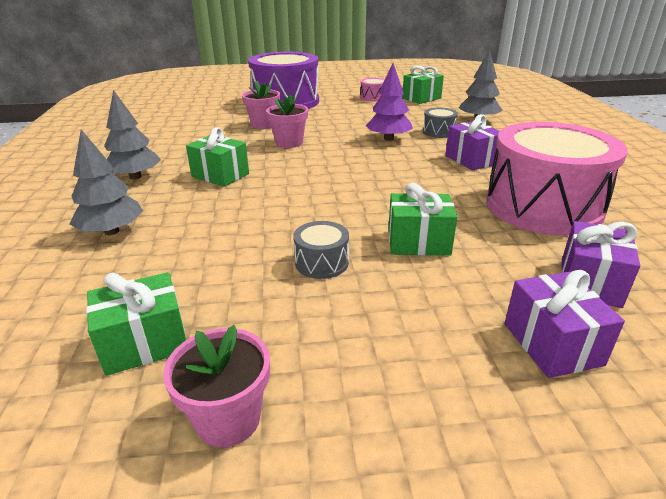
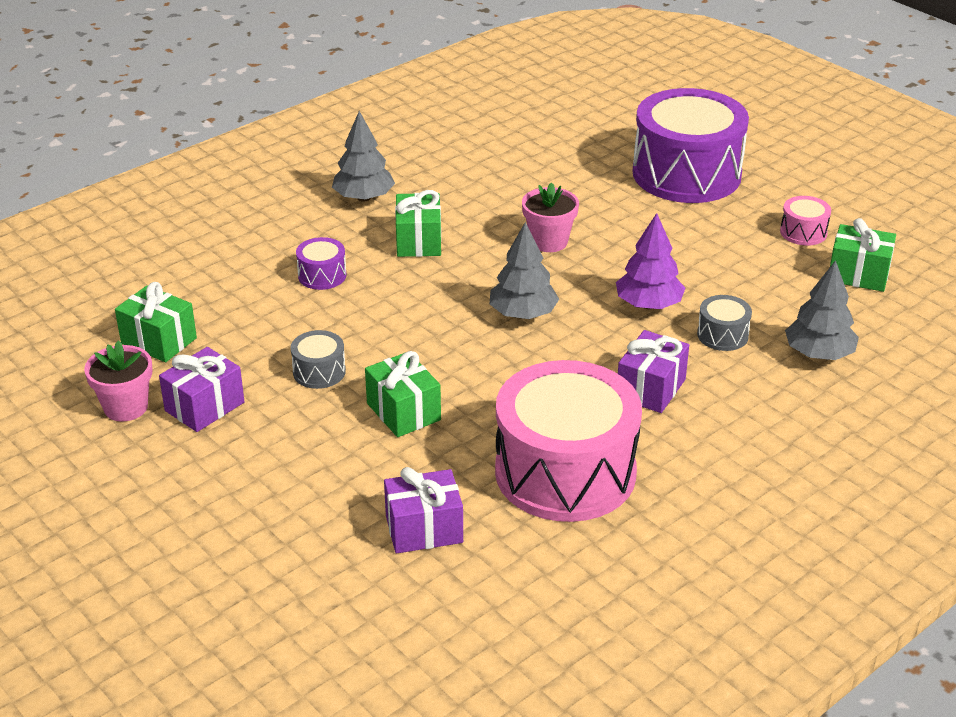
camera: 55 degrees right, 5 degrees up
grey tree [69,129,143,235] -> grey tree moved to [490,222,559,319]
pink flower pot [242,81,280,129] -> none
purple gift [505,270,625,378] -> purple gift moved to [159,347,245,432]
none -> purple drum [296,237,347,290]

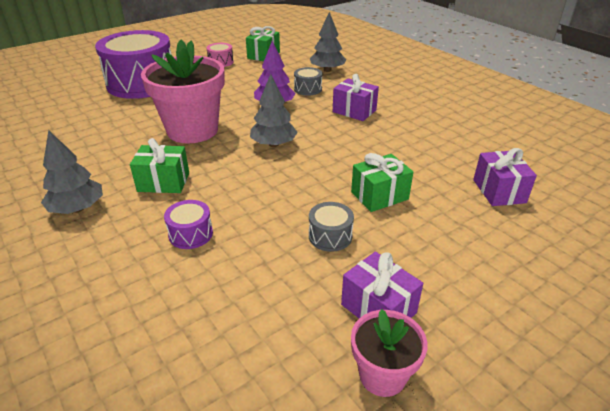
camera: 85 degrees left, 0 degrees up
green gift [115,282,197,362] -> none
pink drum [495,360,642,522] -> none
pink flower pot [522,182,579,252] -> pink flower pot [141,40,225,144], size x1.94

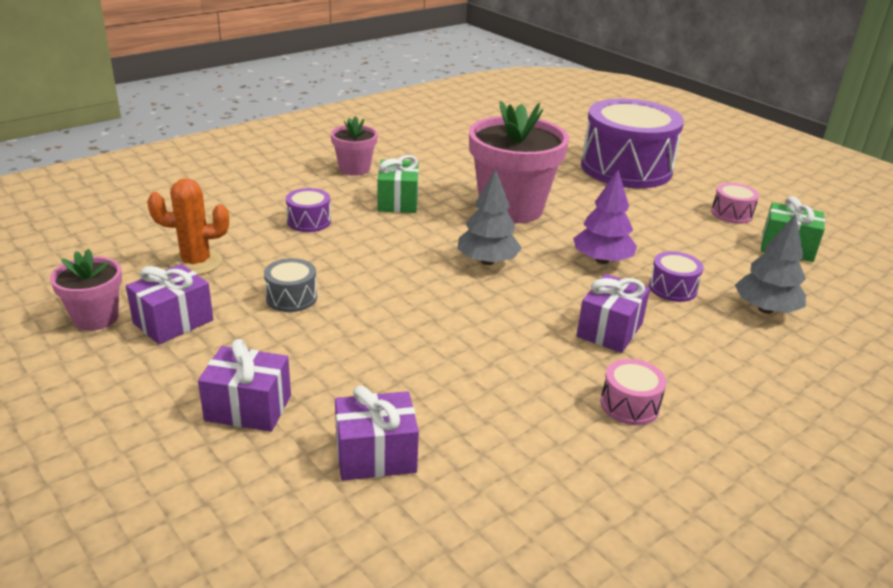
camera: 85 degrees right, 5 degrees down
grey tree [41,130,103,214] -> pink flower pot [331,116,378,176]
grey drum [294,67,322,96] -> purple drum [649,251,704,302]
green gift [351,153,413,212] -> none
none -> orange cactus [147,178,229,275]
none -> purple gift [198,339,291,432]
none -> pink drum [601,359,667,425]

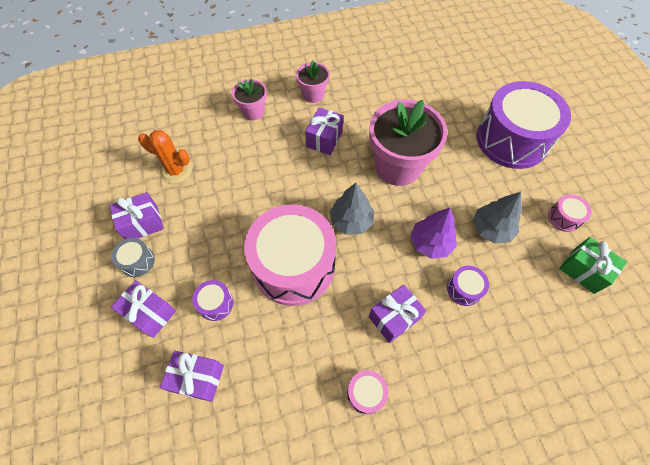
camera: 25 degrees right, 30 degrees up
pink flower pot [50,249,122,331] -> pink flower pot moved to [232,79,267,120]
grey drum [264,258,317,312] -> grey drum moved to [112,238,155,277]
purple drum [286,188,331,232] -> purple drum moved to [192,280,233,321]
green gift [378,155,419,213] -> purple gift [305,108,343,155]
grey tree [735,214,806,314] -> grey tree moved to [473,192,522,244]
none -> pink drum [244,204,336,306]

